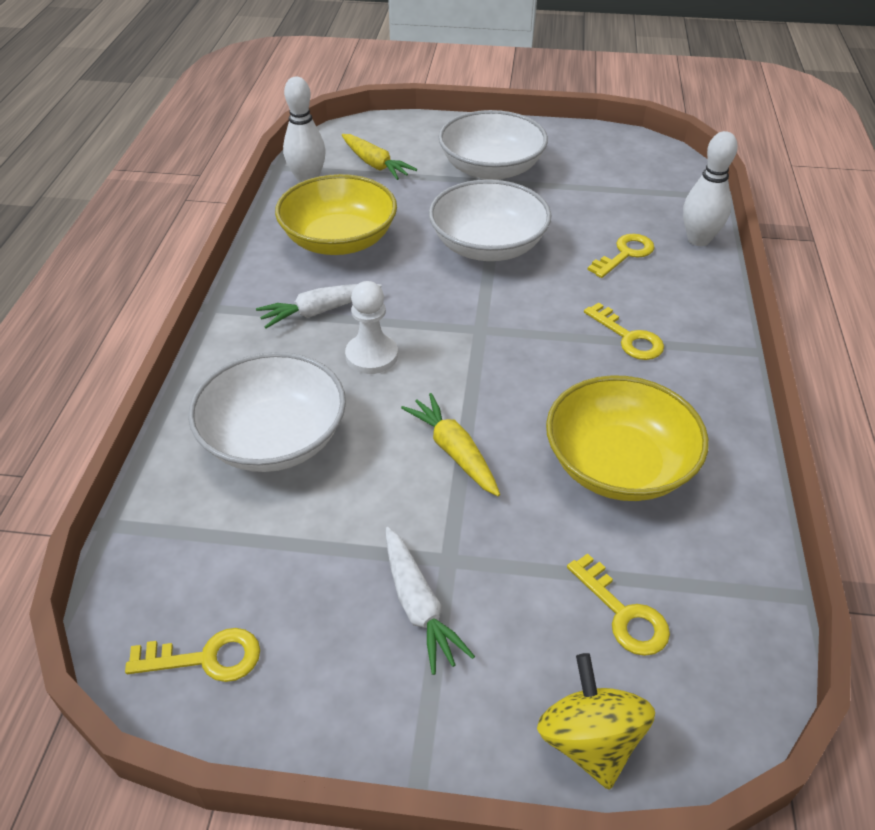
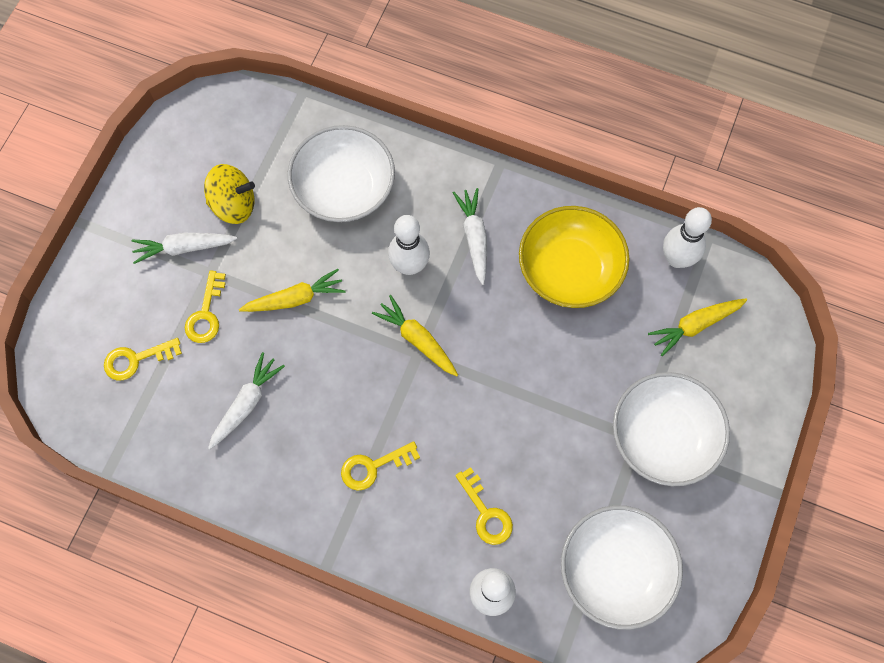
camera: 105 degrees right, 25 degrees up
yellow key [125,628,260,682] -> yellow key moved to [185,270,226,343]
white pawn [345,281,398,374] -> white bowling pin [388,215,430,275]
white bowl [429,180,551,261] -> white bowl moved to [561,505,683,630]
yellow spinning top [537,653,655,790] -> yellow spinning top moved to [204,164,255,224]
yellow bowl [546,375,709,501] -> white carrot [208,352,285,449]
none -> yellow carrot [372,295,458,376]

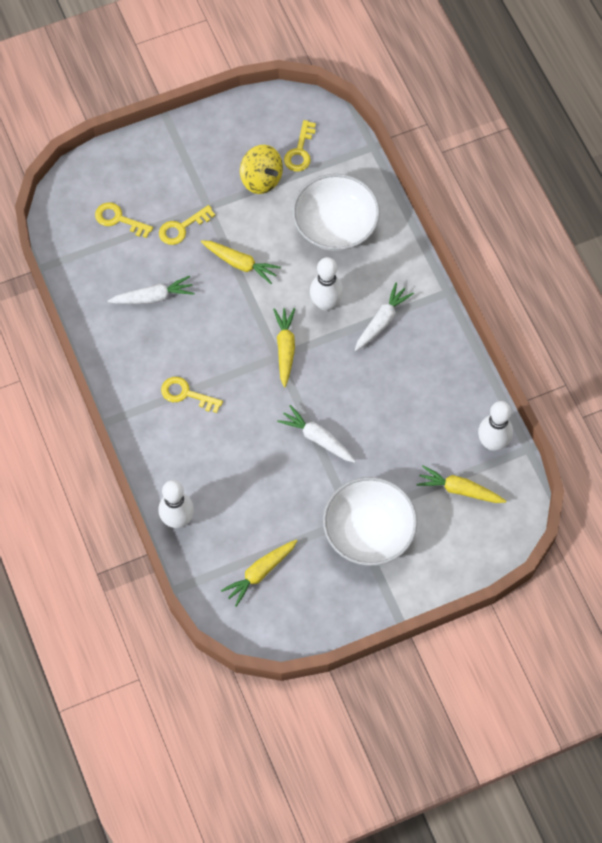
camera: 45 degrees right, 5 degrees down
white carrot [131,233,237,264] -> white carrot moved to [277,405,356,463]
yellow key [455,467,513,545] -> yellow key moved to [284,120,316,171]
yellow bowl [519,206,629,308] -> none
white bowl [561,505,683,630] -> yellow carrot [221,540,297,607]

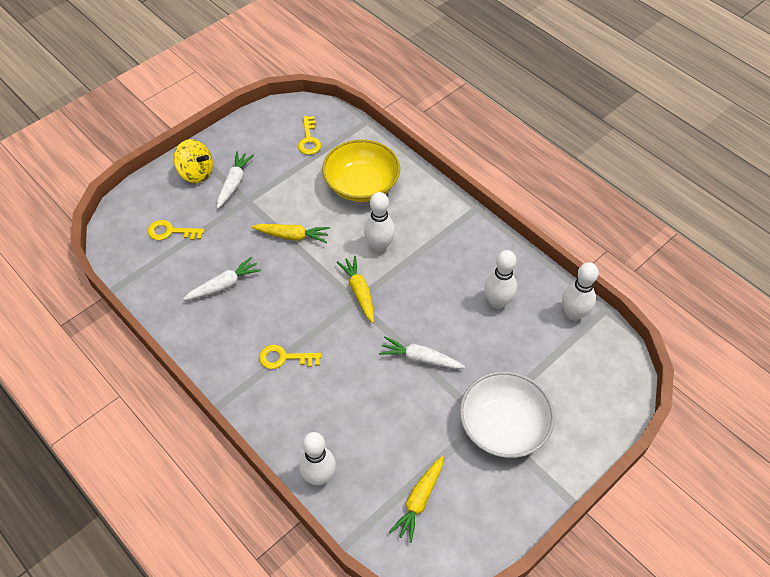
camera: 20 degrees left, 10 degrees down
yellow key [159,205,215,245] -> none
yellow spinning top [240,145,283,194] -> yellow spinning top moved to [174,139,213,183]
white bowl [292,174,380,251] -> yellow bowl [322,139,400,202]
white carrot [355,283,414,351] -> white carrot moved to [217,151,254,209]
yellow carrot [417,465,506,503] -> none
none -> white bowling pin [484,250,517,309]

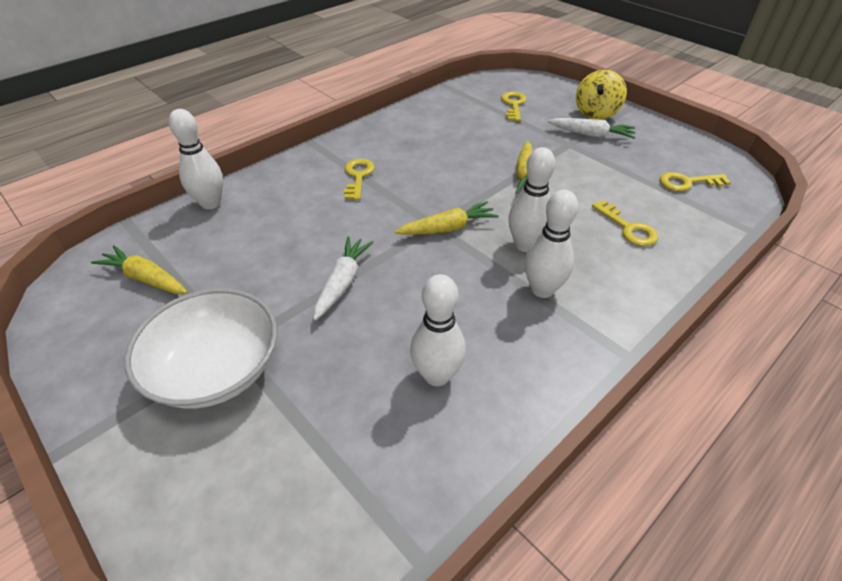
camera: 90 degrees right, 10 degrees down
white carrot [183,257,261,300] -> none
yellow bowl [322,139,400,202] -> yellow key [592,200,658,246]
white bowling pin [562,262,599,321] -> white bowling pin moved to [525,190,578,298]

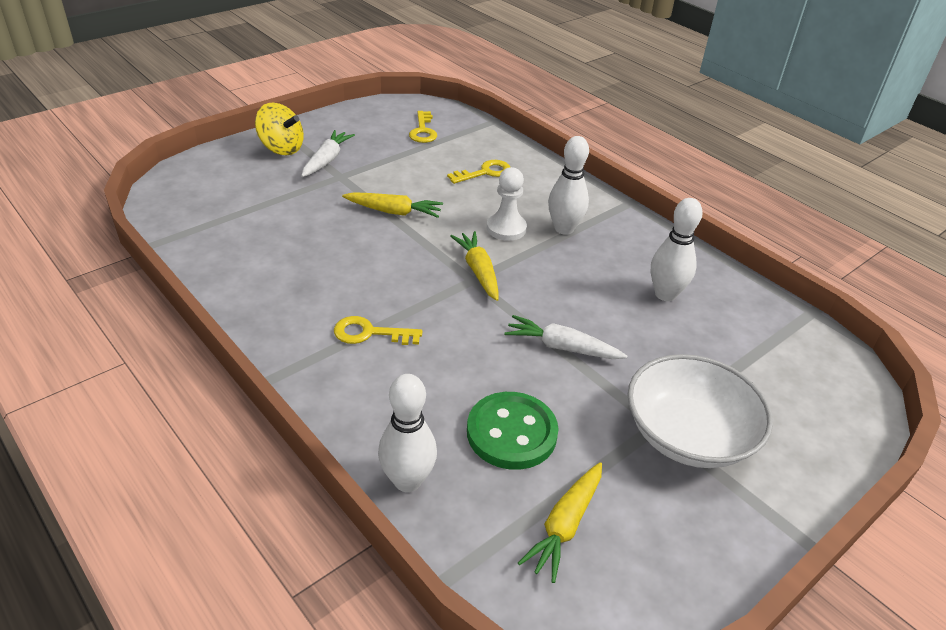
camera: 90 degrees left, 5 degrees down
yellow key [501,92,527,121] -> none
white bowling pin [508,147,555,252] -> white pawn [487,167,527,241]
none -> green button [467,392,558,470]

